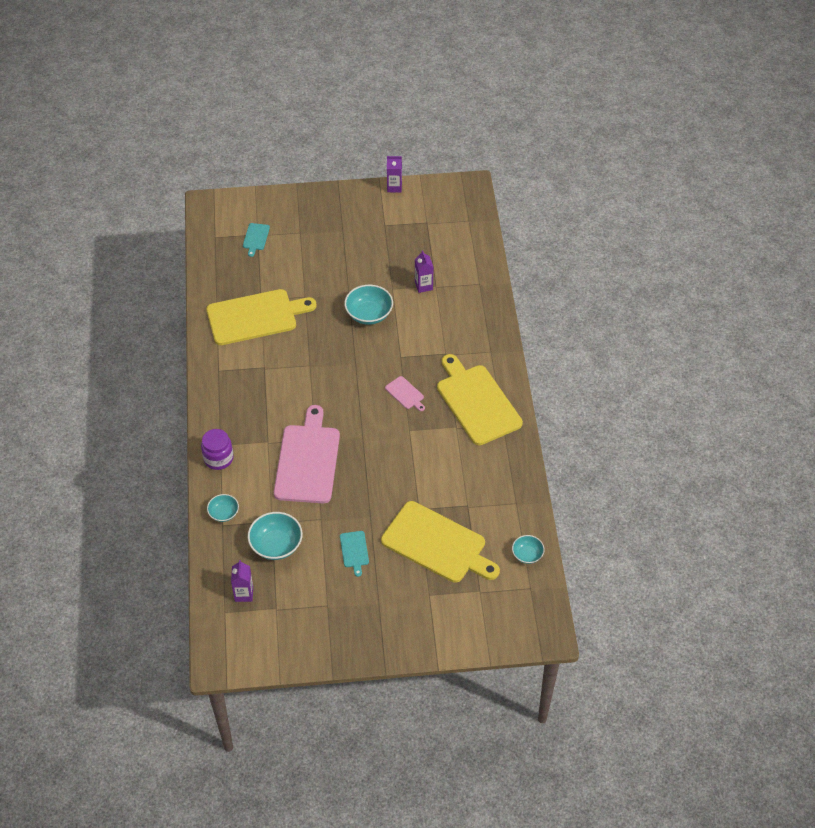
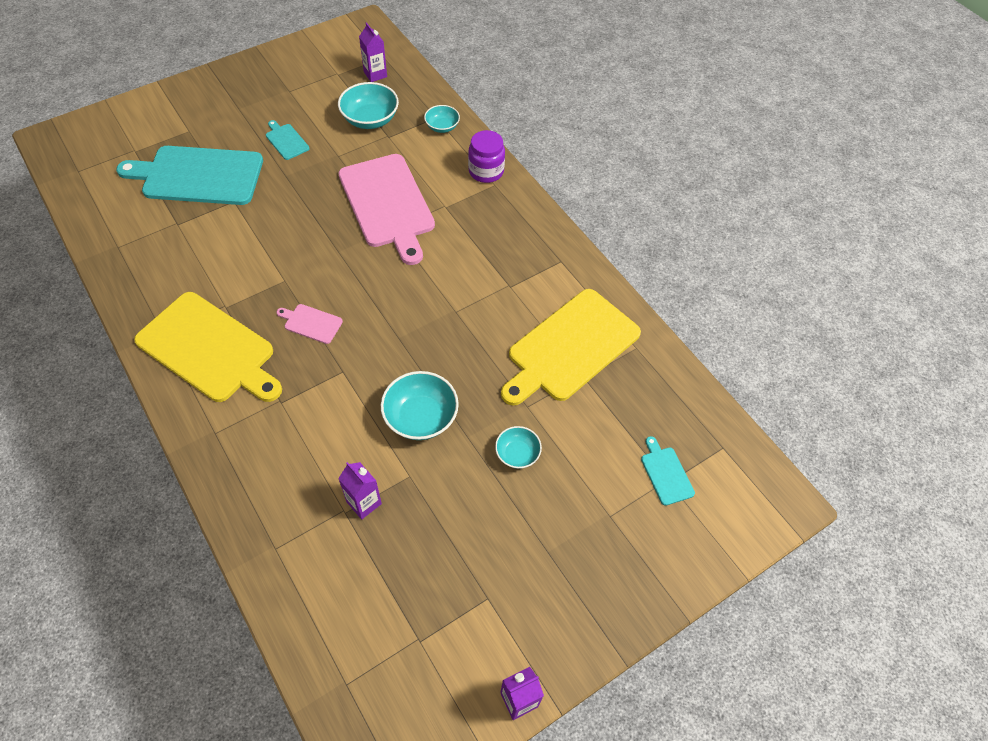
camera: 150 degrees right, 5 degrees up
yellow cutting board [381,501,500,583] -> turquoise cutting board [116,146,263,205]
turquoise bowl [512,535,545,564] -> turquoise bowl moved to [495,426,542,469]

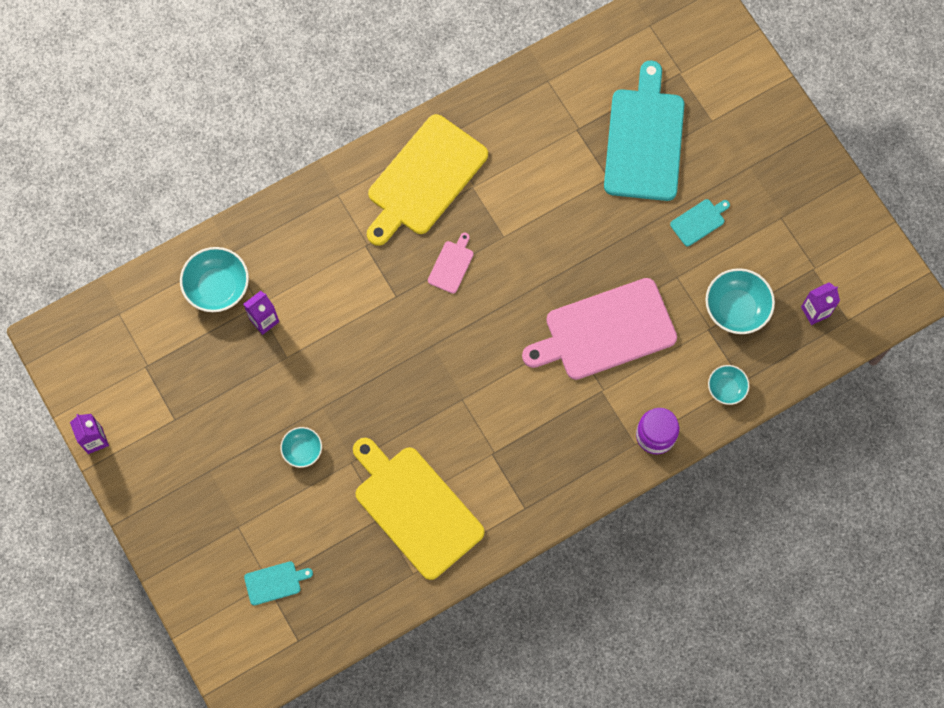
camera: 95 degrees right, 15 degrees up
turquoise bowl [381,371,459,440] -> turquoise bowl moved to [180,247,249,312]

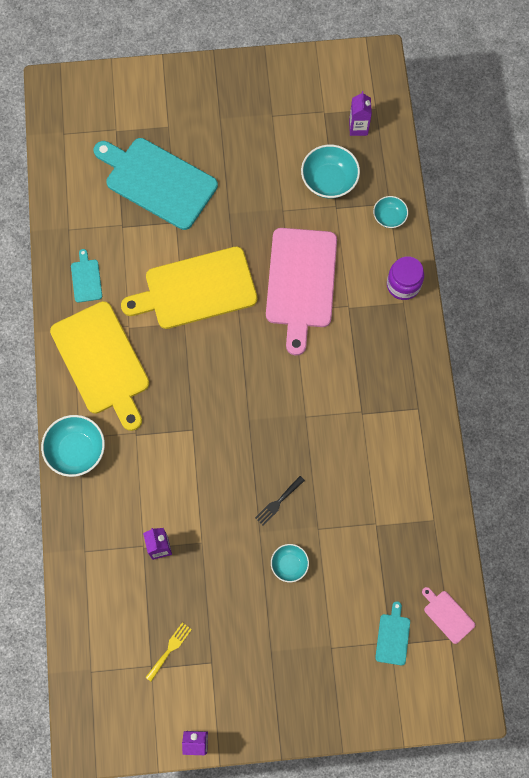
camera: 65 degrees left, 0 degrees up
turquoise bowl [180,247,249,312] -> turquoise bowl moved to [41,415,105,477]
yellow cutting board [353,438,485,580] -> yellow cutting board moved to [121,247,257,329]
pink cutting board [428,233,474,293] -> pink cutting board moved to [422,587,475,644]
turquoise cutting board [670,199,730,246] -> turquoise cutting board moved to [71,249,102,303]
none -> yellow fork [145,622,192,681]
none -> black fork [255,476,305,526]

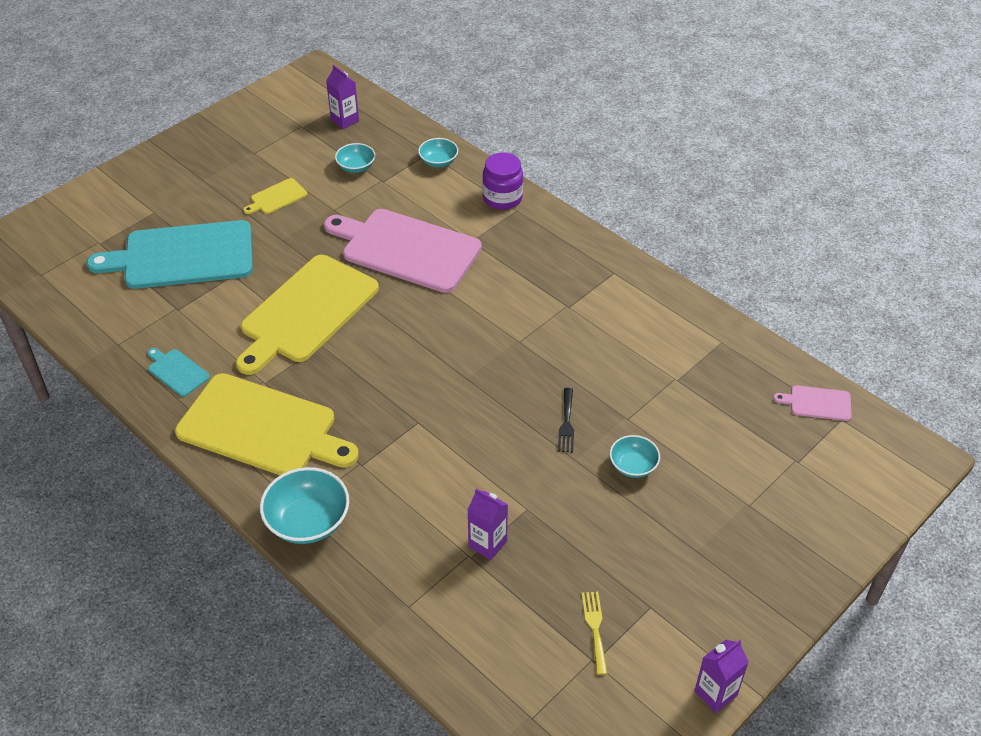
camera: 40 degrees left, 25 degrees down
pink cutting board [266,228,337,356] -> pink cutting board turned 150 degrees clockwise [324,209,482,293]
turquoise bowl [301,145,360,198] -> turquoise bowl [335,143,375,173], size x0.59
turquoise cutting board [375,601,410,665] -> none
none -> yellow cutting board [243,178,307,214]

